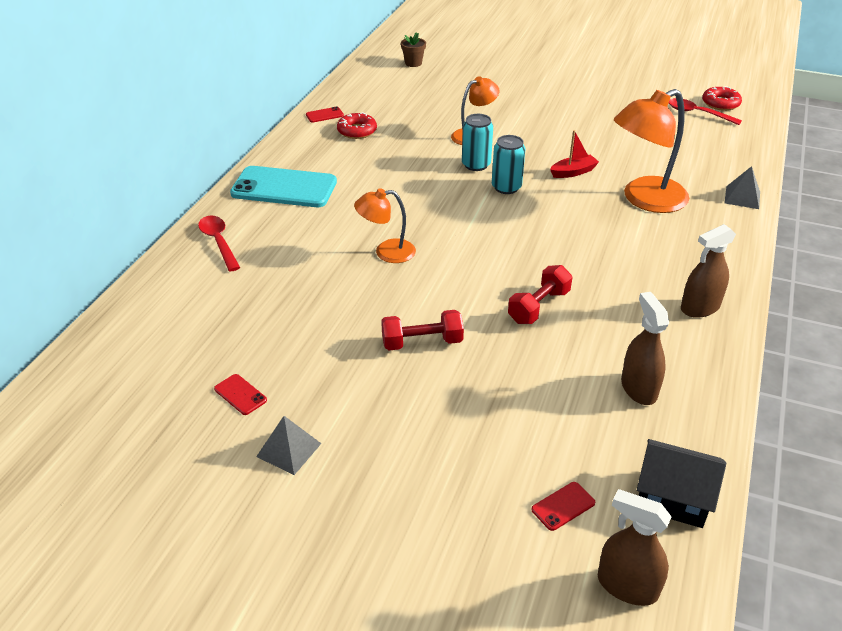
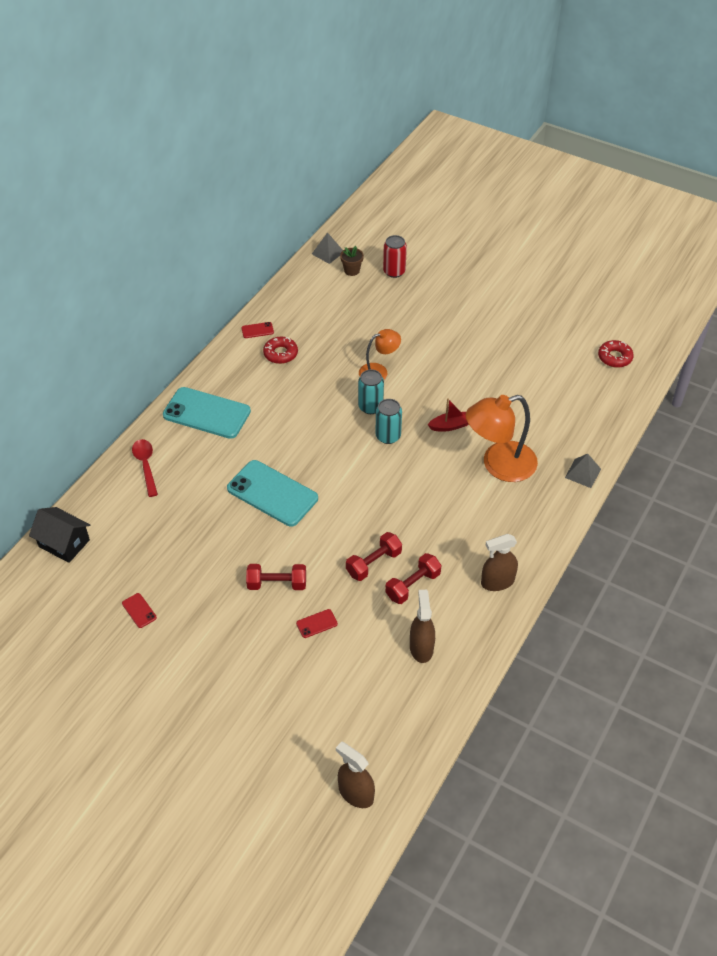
camera: 10 degrees right, 10 degrees up
grey pyramid [256,416,322,475] -> grey pyramid moved to [312,232,343,264]
orange lamp [354,188,416,263] -> turquoise phone [227,460,318,527]
red phone [531,482,595,531] -> red phone moved to [296,609,338,638]
black house [637,439,726,528] -> black house moved to [29,507,90,563]
red spoon [669,98,742,125] -> none
none -> red can [383,235,407,278]
none -> red dumbbell [385,553,442,604]

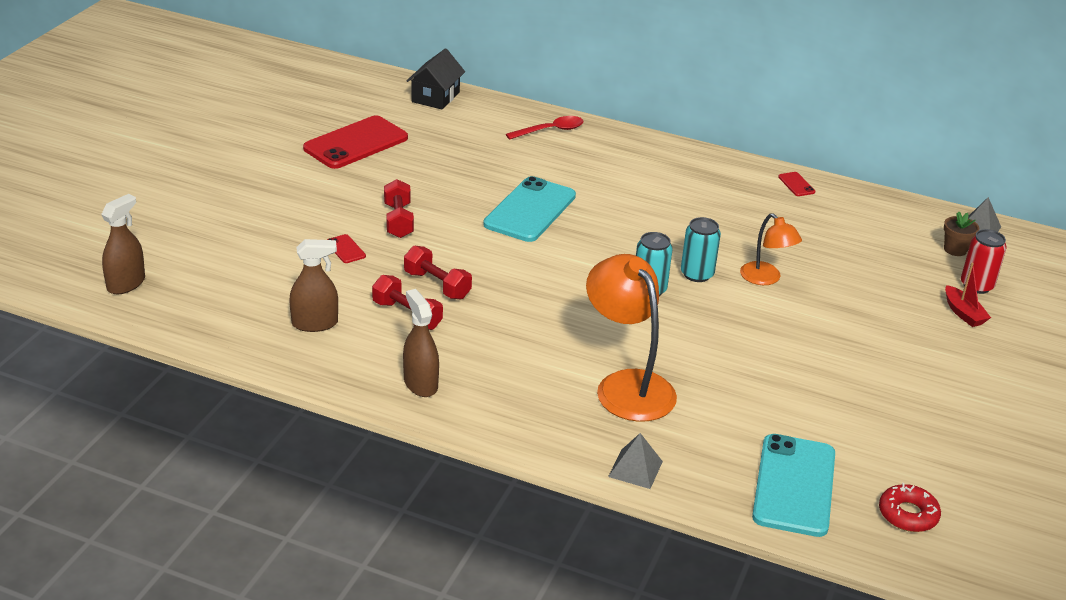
camera: 80 degrees right, 15 degrees down
red phone [122,593,157,628] -> red phone [303,116,408,169], size x2.45
turquoise phone [163,387,251,439] -> turquoise phone moved to [752,434,835,537]
red donut [263,337,298,364] -> none
red boat [428,398,468,431] -> red boat moved to [945,263,991,327]

